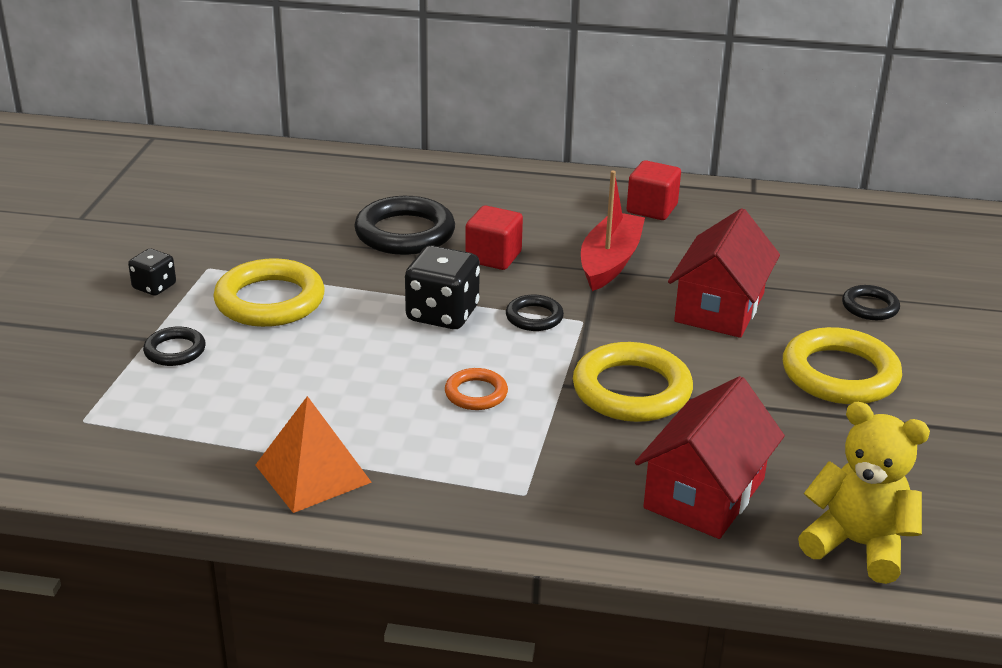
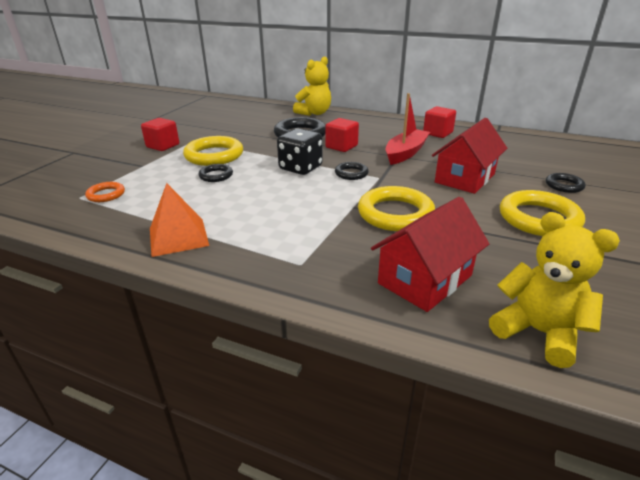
camera: 15 degrees right, 0 degrees up
black dice [128,248,176,296] -> red cube [141,118,179,151]
black ring [143,327,206,366] -> black ring moved to [199,164,233,182]
orange ring [445,368,508,410] -> orange ring moved to [85,182,125,202]
none -> yellow teddy bear [293,57,331,116]

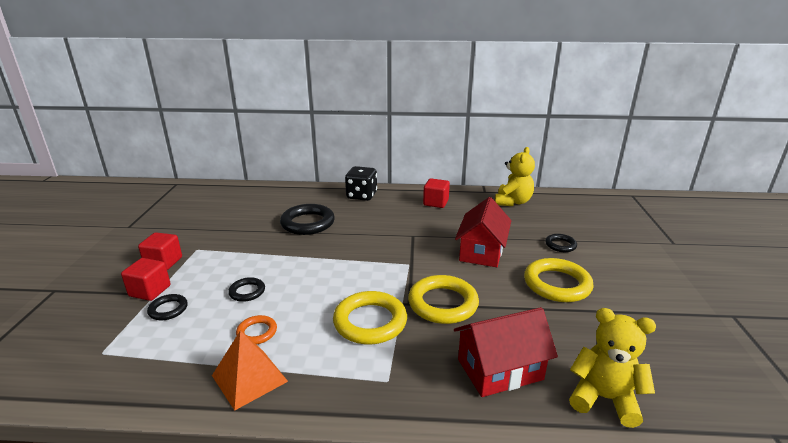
camera: 20 degrees left, 5 degrees down
orange ring [85,182,125,202] -> orange ring moved to [236,315,277,344]
yellow ring [183,136,243,166] -> yellow ring moved to [333,291,407,345]
black dice [277,128,323,175] -> black dice moved to [345,166,377,201]
yellow teddy bear [293,57,331,116] -> yellow teddy bear moved to [495,147,535,206]
red cube [325,118,359,152] -> red cube moved to [121,258,171,301]
black ring [335,162,369,180] -> black ring moved to [147,294,188,320]
red house [371,197,489,312] -> red house turned 45 degrees clockwise [454,307,558,397]
red boat [386,93,430,165] -> none

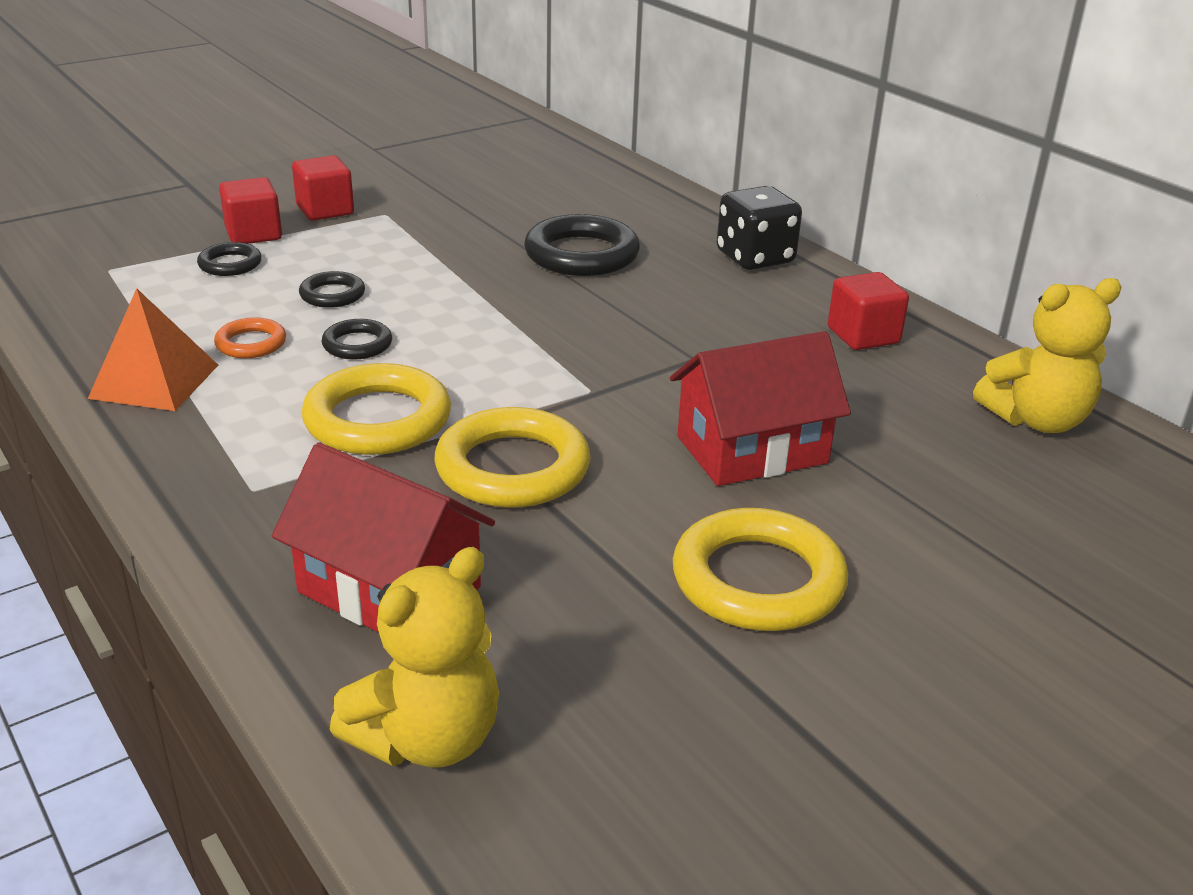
camera: 50 degrees right, 5 degrees up
black ring [545,234,577,252] -> black ring moved to [321,319,392,360]
yellow teddy bear [569,308,656,428] -> yellow teddy bear turned 60 degrees clockwise [330,547,499,768]

